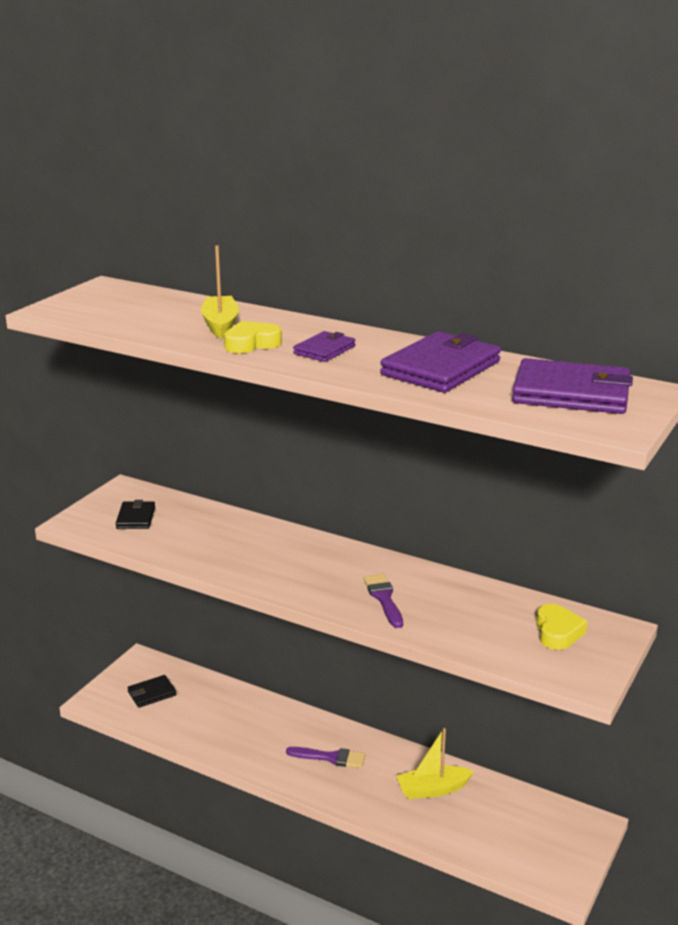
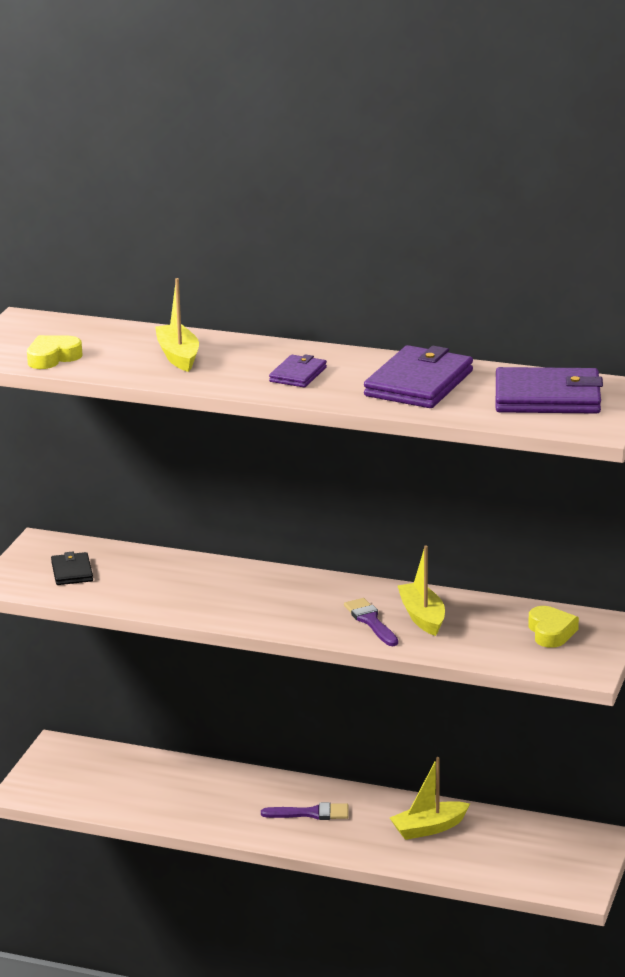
camera: 10 degrees left, 0 degrees up
black wallet [127,675,177,708] -> none
yellow heart [224,321,282,353] -> yellow heart moved to [27,335,82,369]
none -> yellow boat [398,546,445,636]

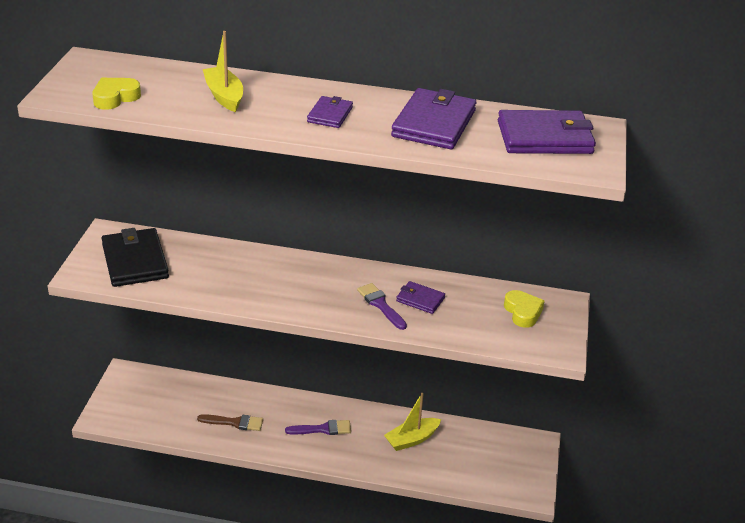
camera: 10 degrees left, 10 degrees up
black wallet [51,552,93,585] -> black wallet [101,228,169,287], size x1.87
yellow boat [398,546,445,636] -> purple wallet [396,281,445,314]
none -> brown brush [197,414,263,431]

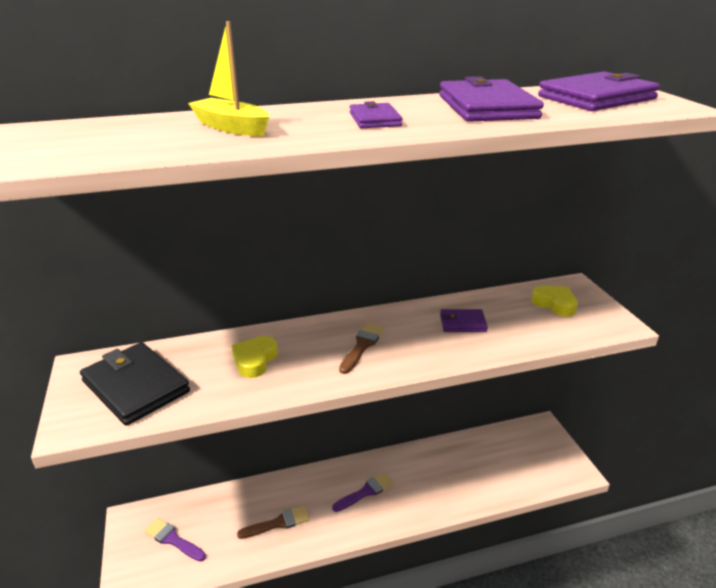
camera: 25 degrees left, 5 degrees down
yellow heart [92,78,141,110] -> yellow heart moved to [231,336,278,378]
purple brush [357,283,407,330] -> purple brush moved to [144,518,206,562]
yellow boat [384,393,441,451] -> none
none -> brown brush [339,323,385,374]

